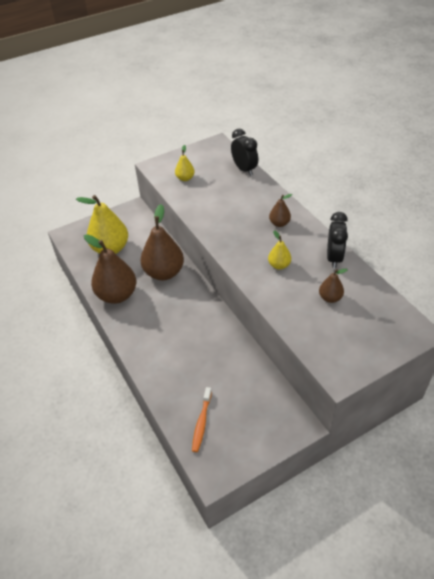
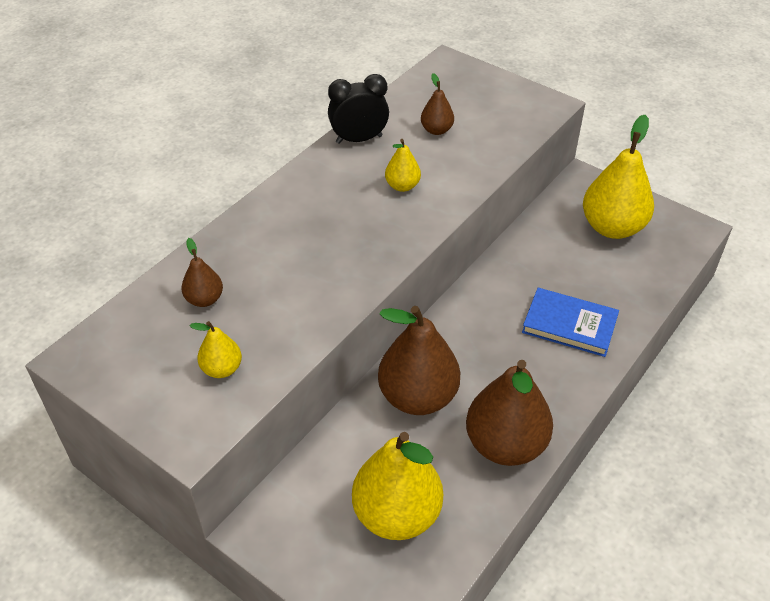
camera: 115 degrees left, 0 degrees up
orange toothbrush [192,387,212,452] -> none
black clock [231,129,258,176] -> none
brown pear [269,194,292,227] -> brown pear moved to [181,238,223,307]
none -> blue book [522,288,619,357]
none -> yellow pear [583,115,654,239]

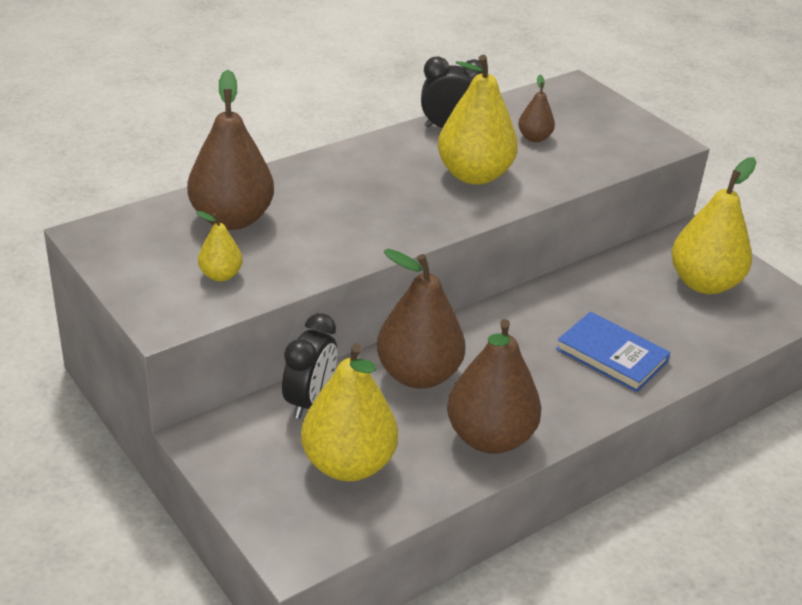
camera: 15 degrees right, 10 degrees down
brown pear [181,238,223,307] -> brown pear [187,70,274,230], size x2.06
yellow pear [385,139,421,192] -> yellow pear [438,55,518,185], size x2.06
none -> black clock [282,313,337,419]

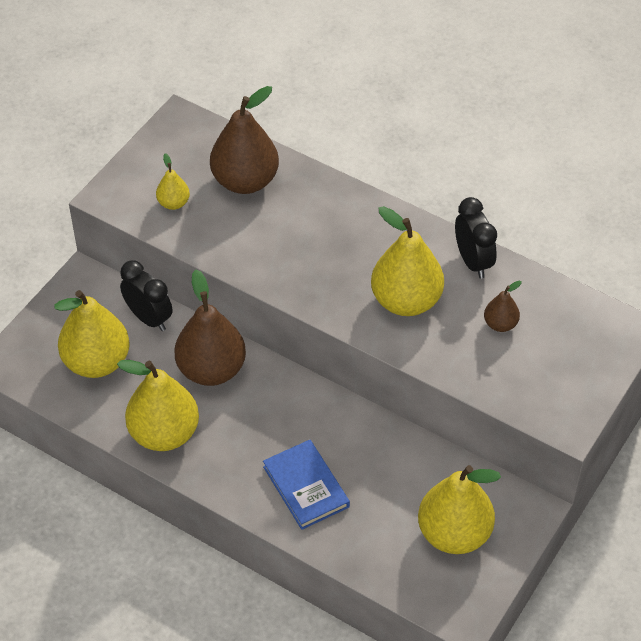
camera: 70 degrees right, 15 degrees up
black clock [282,313,337,419] -> black clock turned 135 degrees counterclockwise [120,261,173,331]
brown pear [447,319,541,454] -> yellow pear [117,360,199,451]
blue book [556,312,670,392] -> blue book turned 45 degrees counterclockwise [263,440,350,530]

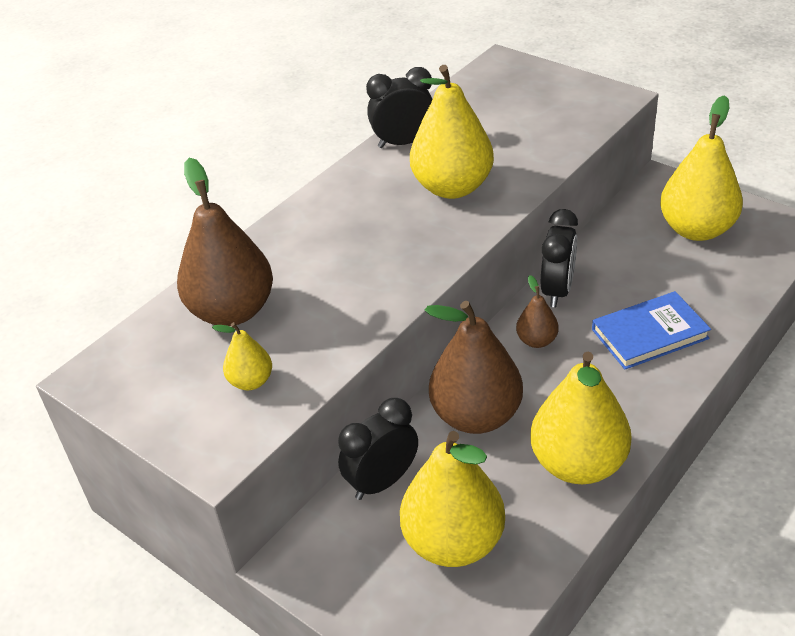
camera: 80 degrees left, 10 degrees down
brown pear [484,281,522,332] -> brown pear moved to [516,275,559,348]
none -> black clock [541,209,578,307]

